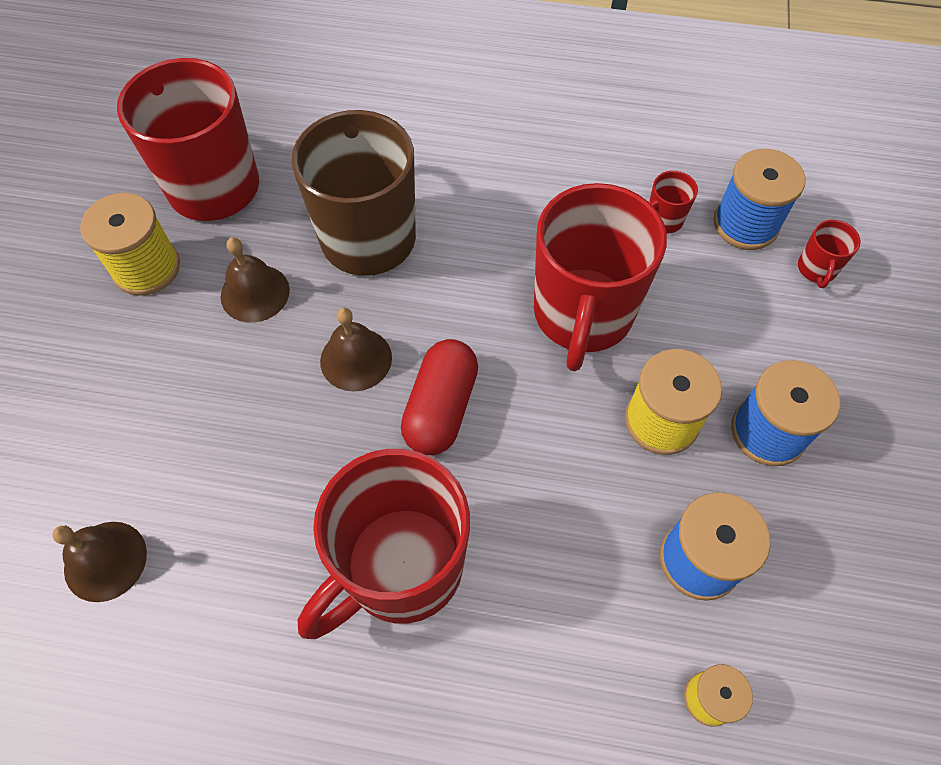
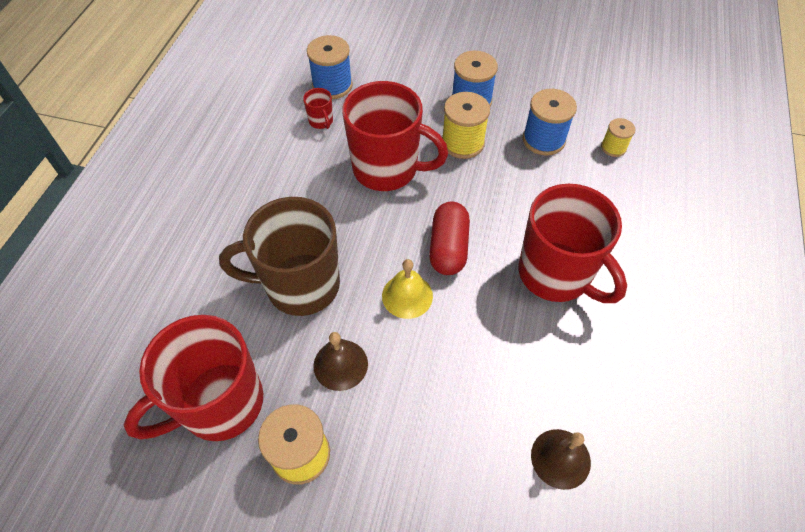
camera: 85 degrees left, 5 degrees down
brown bell [320,308,392,391] -> yellow bell [382,259,433,319]
red capsule [401,339,478,455] -> red capsule turned 75 degrees clockwise [429,202,470,275]
red mug [798,220,861,288] -> none

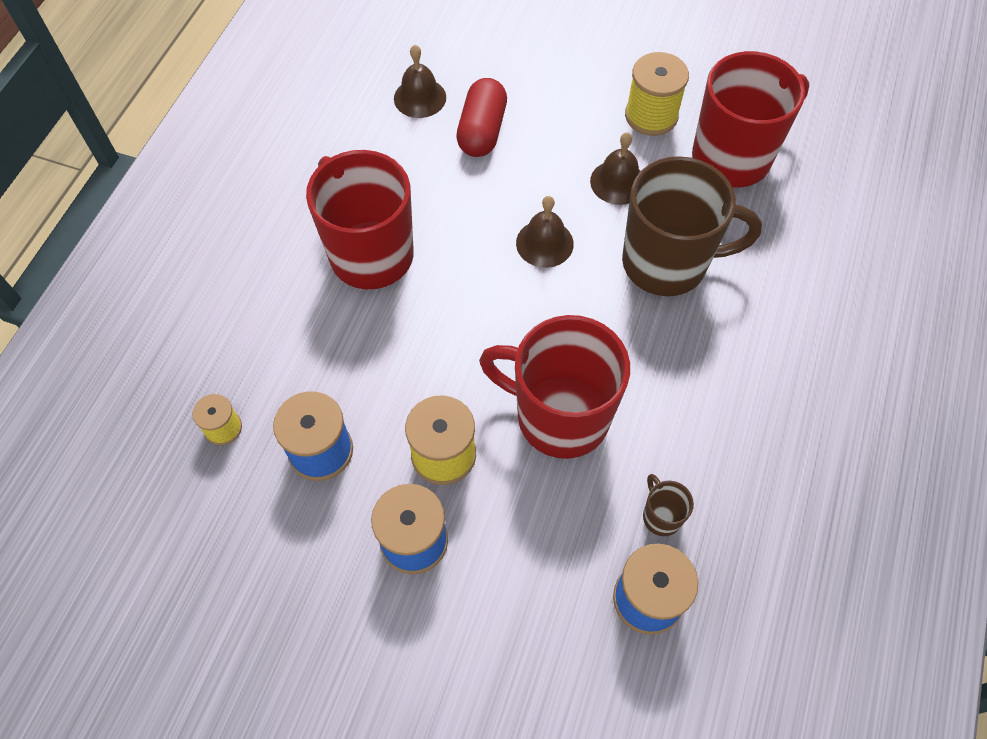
camera: 175 degrees left, 5 degrees up
red mug [303,88,333,129] -> brown mug [643,474,694,536]
yellow bell [382,259,433,319] -> brown bell [516,196,574,268]
red capsule [429,202,470,275] -> red capsule moved to [456,78,507,157]

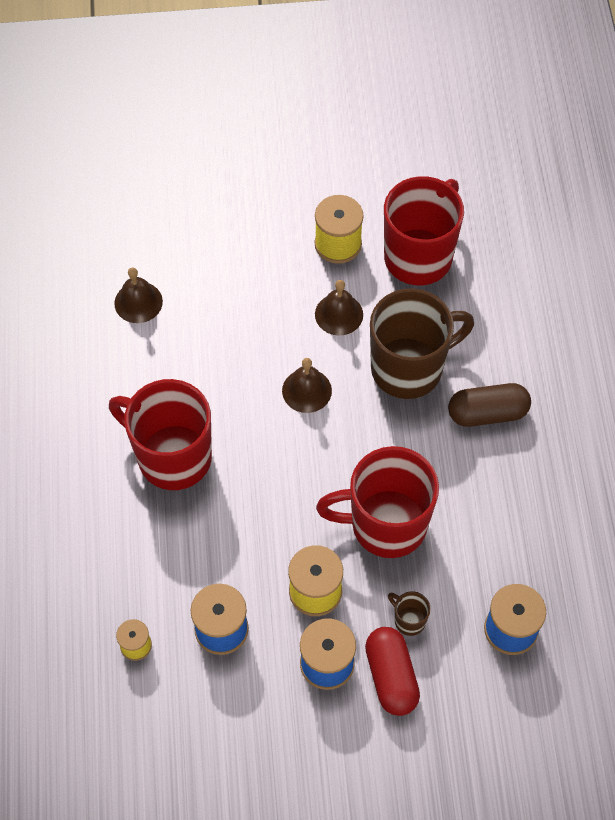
camera: 25 degrees left, 0 degrees up
red capsule [456,78,507,157] -> red capsule moved to [365,627,420,716]
brown mug [643,474,694,536] -> brown mug moved to [388,591,431,636]
none -> brown capsule [448,383,531,427]

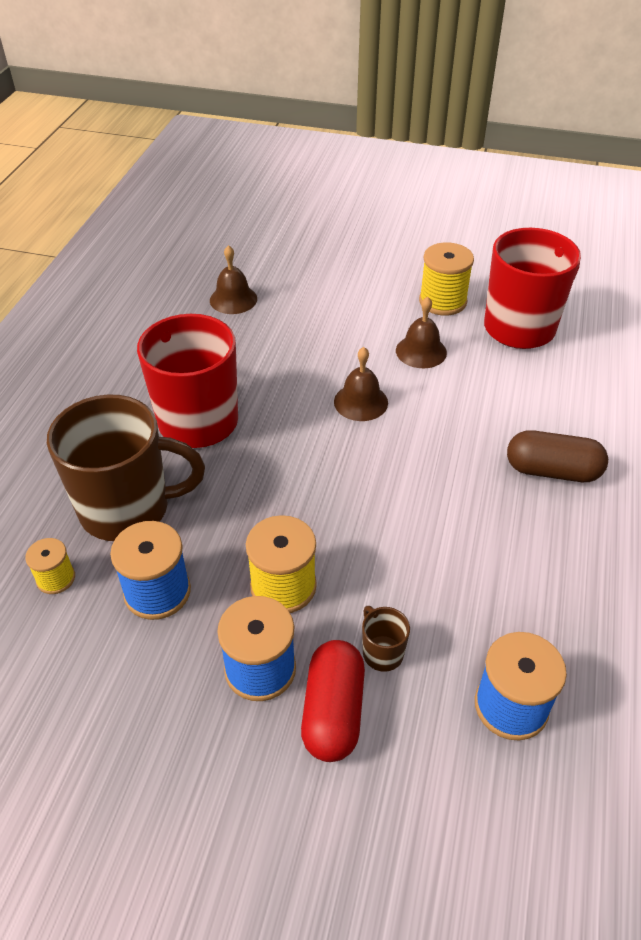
camera: 20 degrees right, 15 degrees down
red mug [316,446,439,558] -> none
brown mug [370,289,474,399] -> brown mug moved to [47,394,205,541]

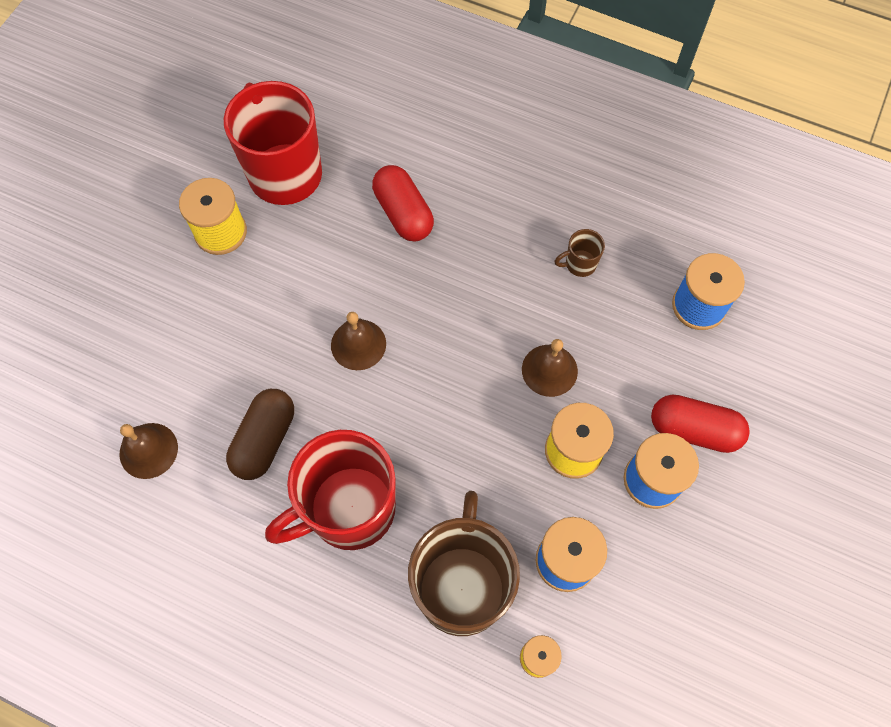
camera: 80 degrees left, 20 degrees up
brown mug [362,606,410,672] -> brown mug moved to [554,229,605,277]
brown bell [396,297,447,368] -> brown bell moved to [522,339,578,397]
brown capsule [507,430,608,482] -> brown capsule moved to [226,389,294,480]
none -> red capsule [372,165,434,242]

